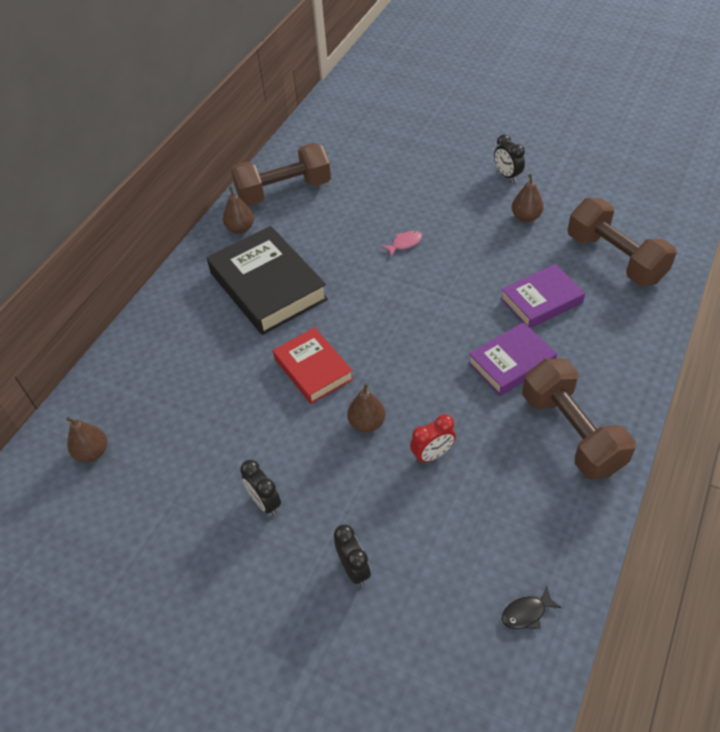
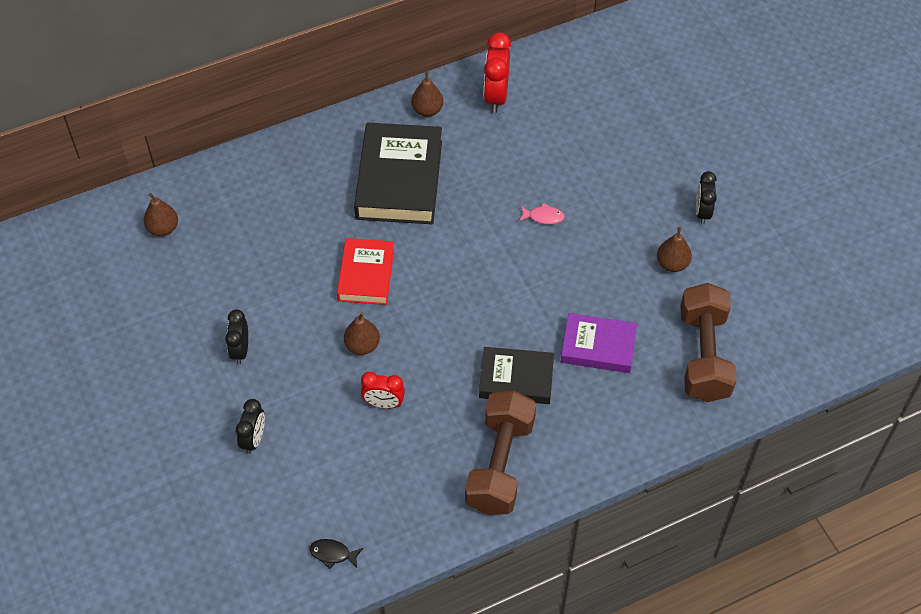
camera: 35 degrees right, 5 degrees up
brown dumbbell [231,143,331,206] -> red clock [484,32,511,113]
purple book [468,322,557,396] -> black book [479,347,554,404]

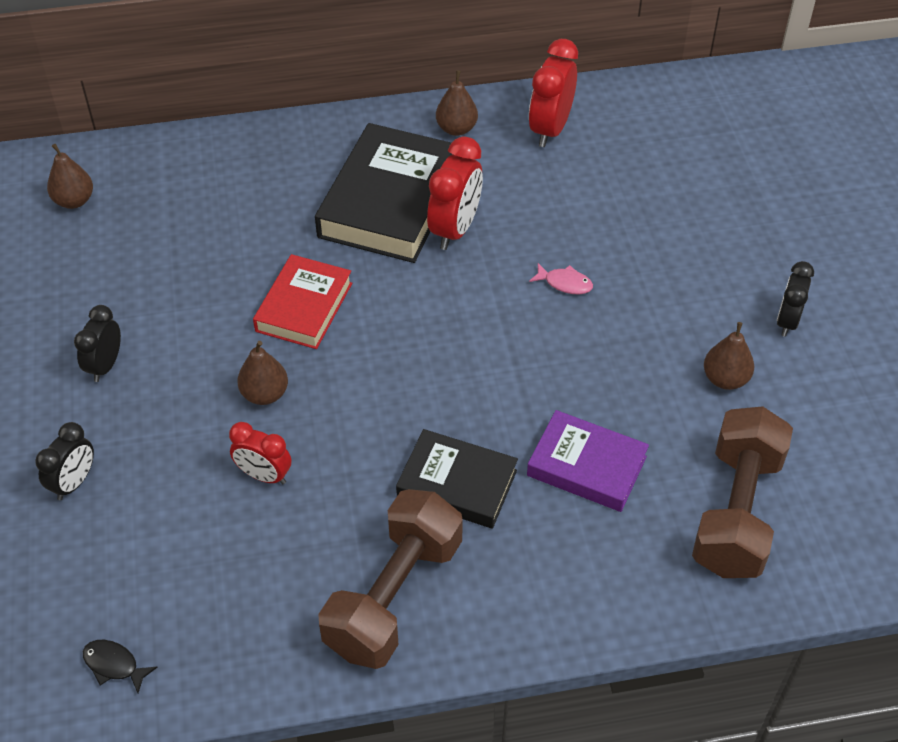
camera: 15 degrees right, 5 degrees down
none -> red clock [427,137,483,250]

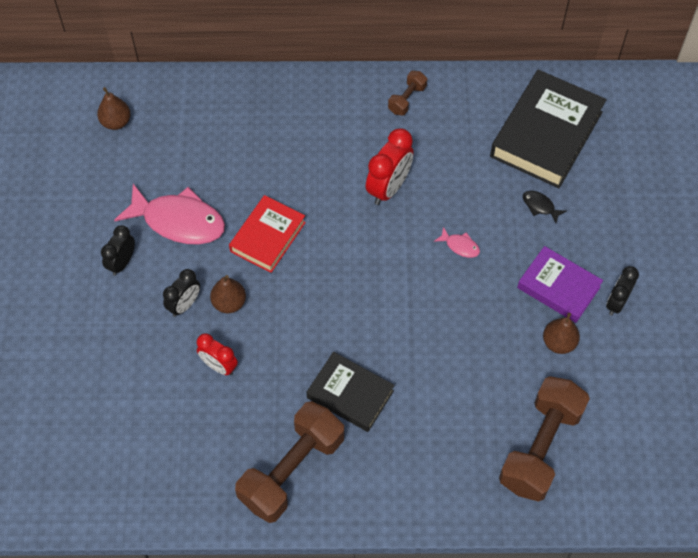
camera: 10 degrees right, 10 degrees up
black clock [35,422,94,500] -> black clock moved to [163,269,200,317]
black fish [83,640,158,693] -> black fish moved to [523,191,566,223]
black book [315,123,453,263] -> black book moved to [490,70,607,188]
brown pear [436,70,478,136] -> brown dumbbell [388,71,427,115]
purple book [527,410,649,512] -> purple book moved to [517,246,603,323]
red clock [529,39,578,147] -> none
none -> pink fish [114,184,225,244]

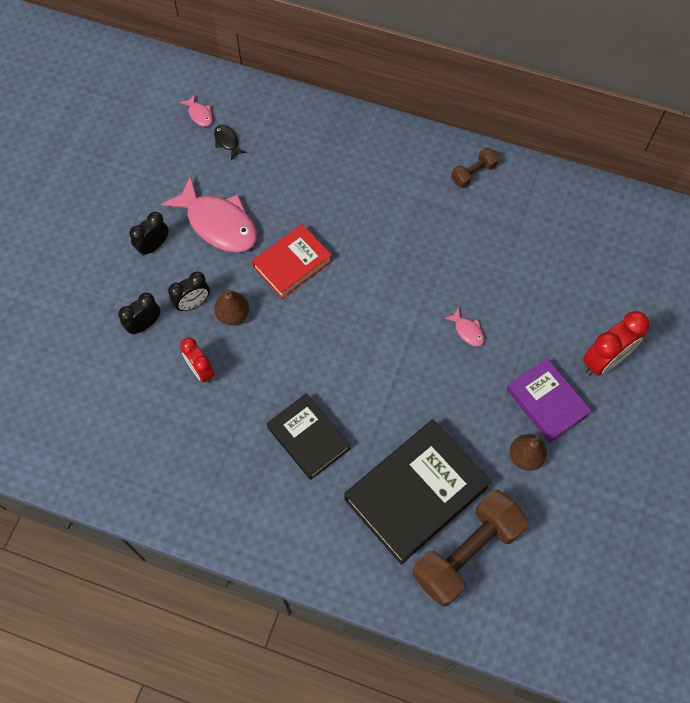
camera: 20 degrees right, 5 degrees up
brown pear [97,87,131,130] -> pink fish [180,94,213,127]
brown dumbbell [235,401,344,523] -> none
red clock [366,128,414,205] -> red clock moved to [583,311,649,376]
black book [490,70,607,188] -> black book moved to [345,420,491,565]
black fish [523,191,566,223] -> black fish moved to [214,125,247,160]
black clock [606,266,639,316] -> black clock moved to [118,292,160,335]

